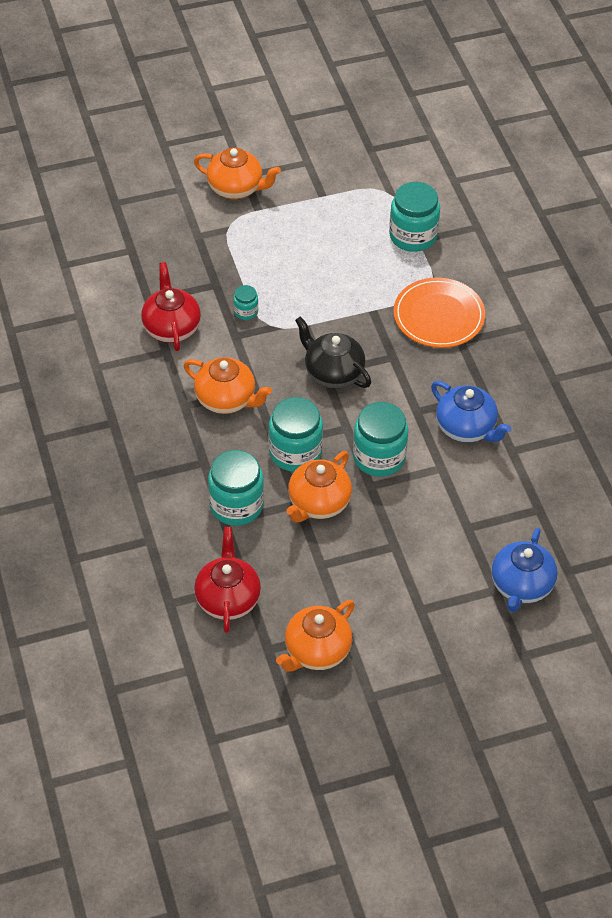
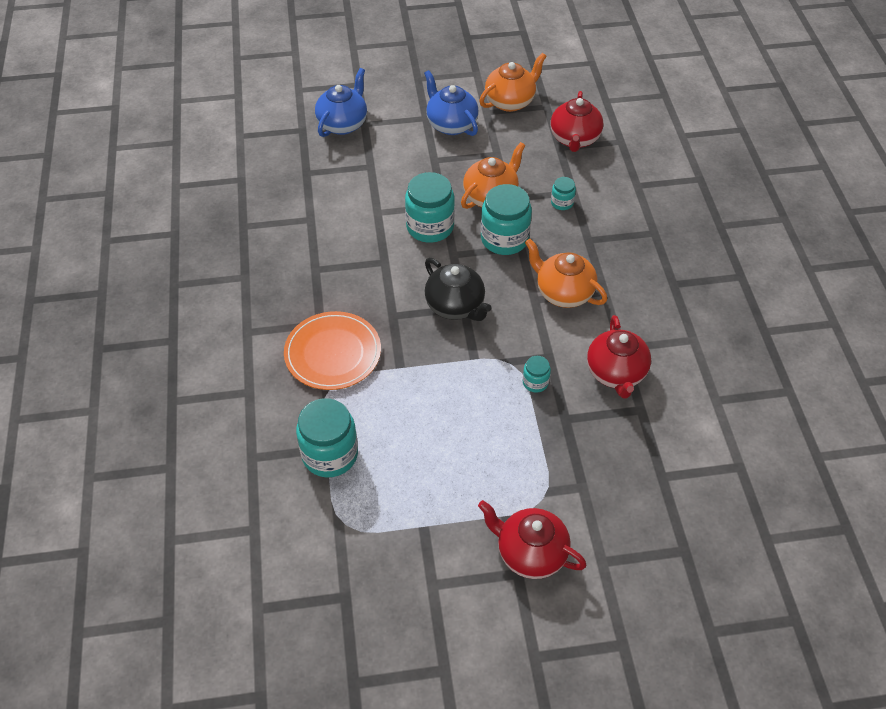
camera: 170 degrees left, 0 degrees up
orange teapot [194,147,281,199] -> red teapot [478,500,587,579]
turquoise jar [208,450,264,526] -> turquoise jar [551,177,576,210], size x0.49
blue teapot [431,381,512,443] -> blue teapot moved to [424,70,479,136]

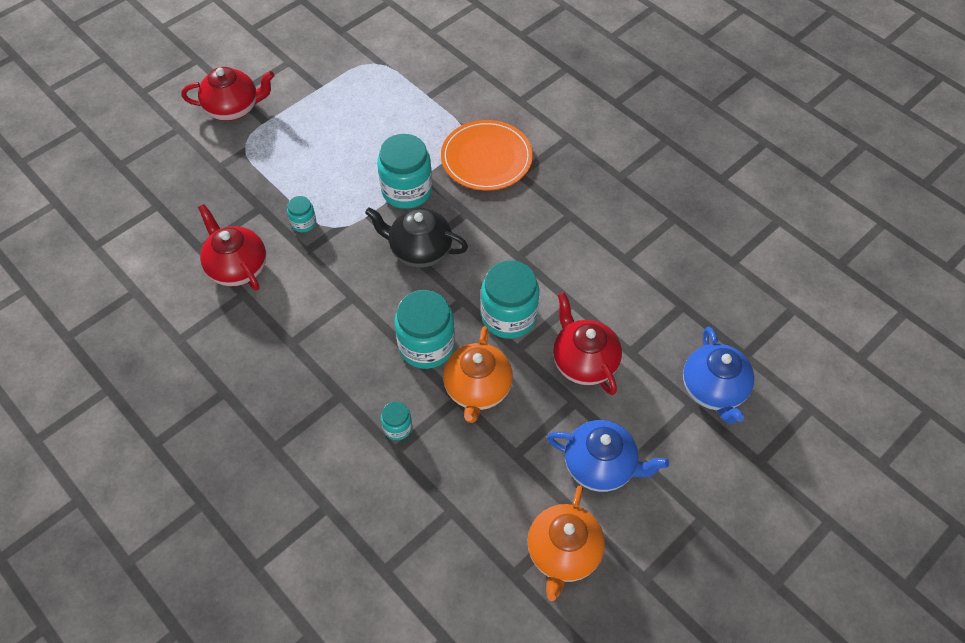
camera: 145 degrees right, 5 degrees up
turquoise jar [296,398,358,477] -> turquoise jar moved to [377,134,432,209]
orange teapot [525,239,607,308] -> none
red teapot [550,91,603,152] -> red teapot moved to [553,292,622,395]

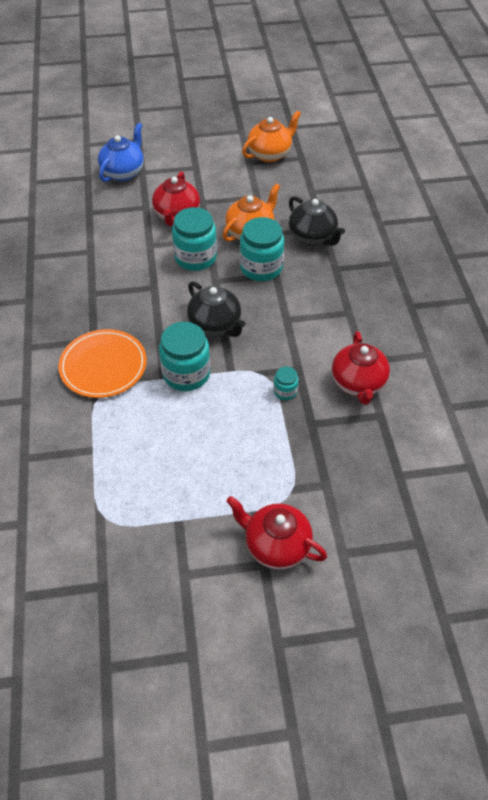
camera: 145 degrees left, 5 degrees down
turquoise jar [381,401,412,440] -> black teapot [289,196,345,246]
blue teapot [547,420,669,492] -> none

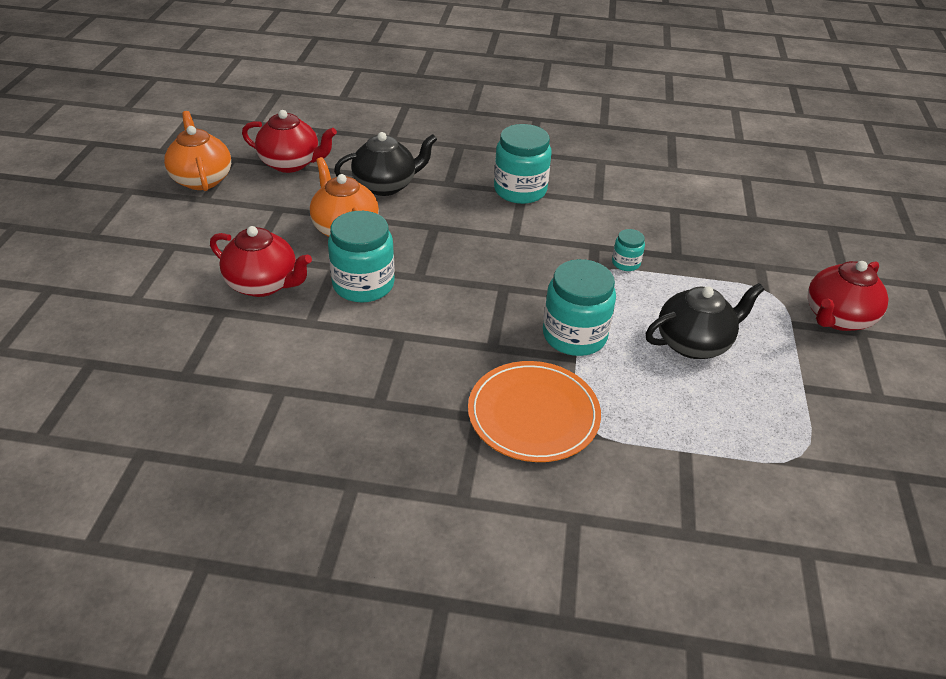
camera: 75 degrees left, 10 degrees down
blue teapot [98,123,144,182] -> none
black teapot [187,281,245,337] -> black teapot moved to [646,283,765,359]
turquoise jar [240,217,284,281] -> turquoise jar moved to [494,124,551,204]
red teapot [332,331,390,405] -> red teapot moved to [242,110,337,173]

